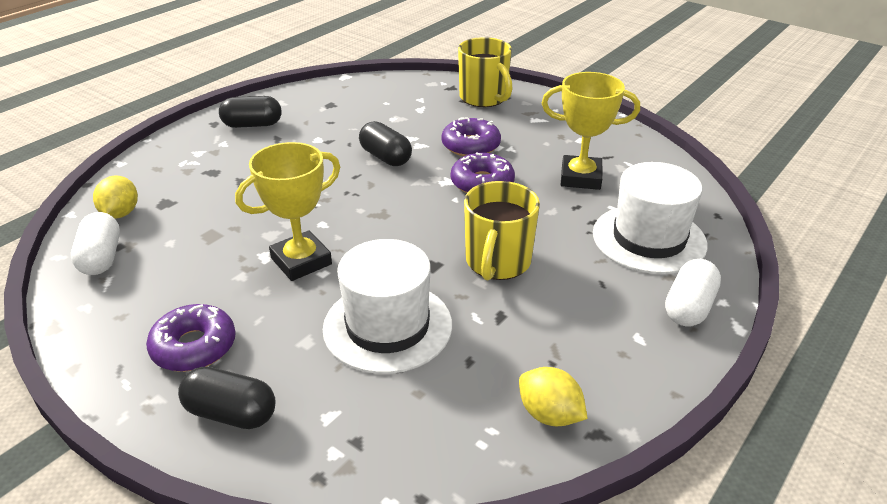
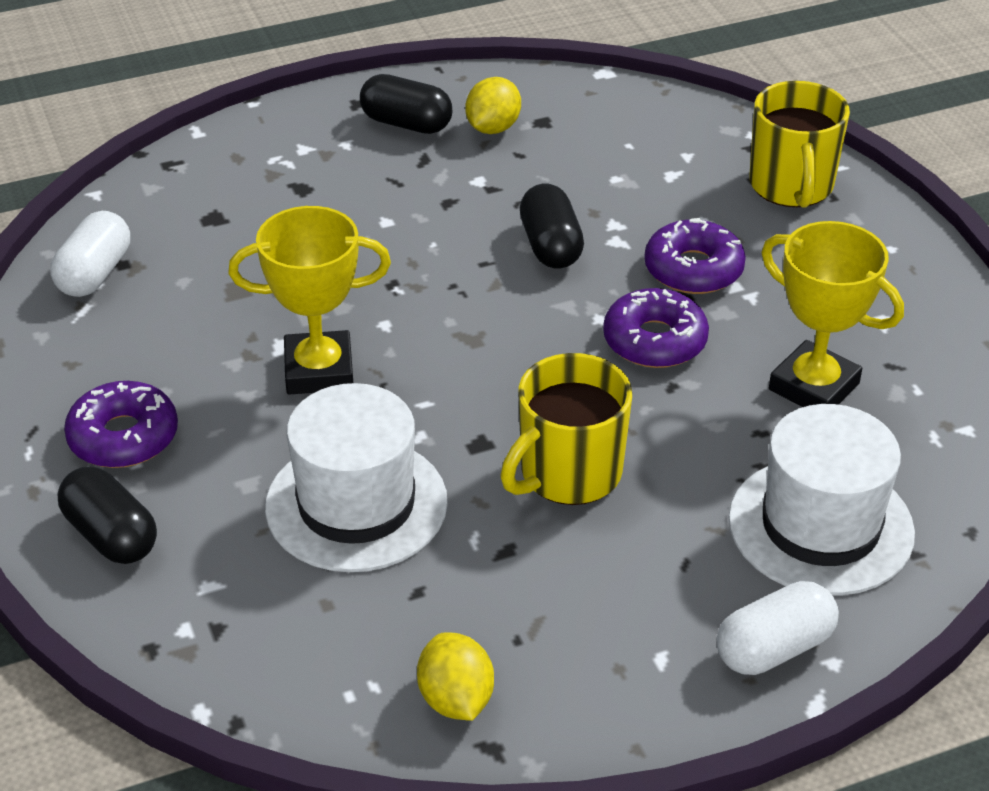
camera: 30 degrees right, 5 degrees up
yellow lemon [93,175,138,219] -> yellow lemon moved to [465,77,521,134]

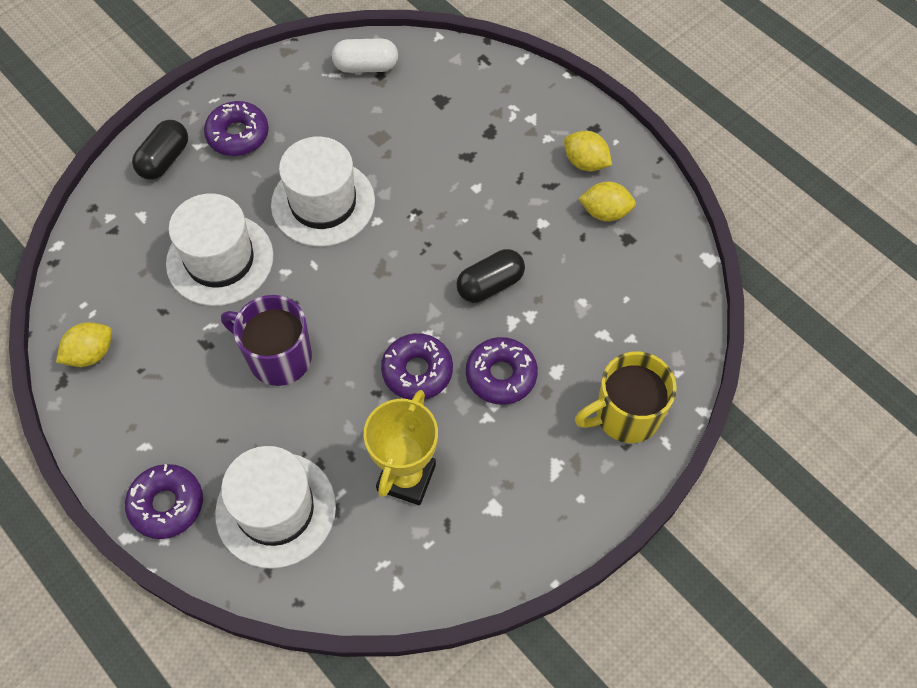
camera: 70 degrees right, 20 degrees up
yellow trophy [228,206,391,395] -> white hat [271,137,375,247]
black capsule [360,74,452,134] -> yellow lemon [564,131,612,171]
yellow mug [500,353,632,505] -> purple mug [221,295,312,386]
white capsule [716,581,839,675] -> purple donut [125,464,203,539]

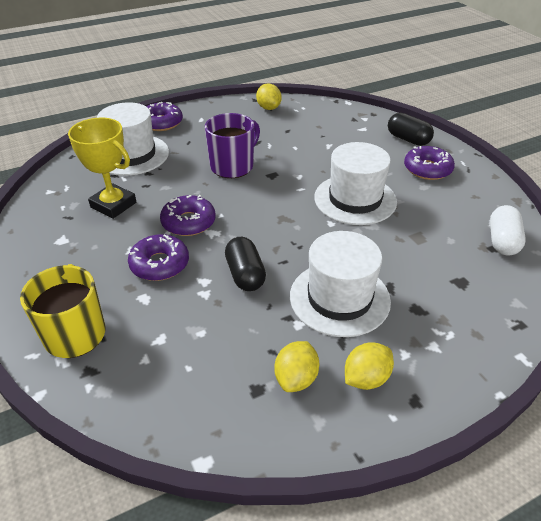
camera: 105 degrees right, 20 degrees down
white hat [166,193,274,306] -> white hat moved to [290,231,391,337]

